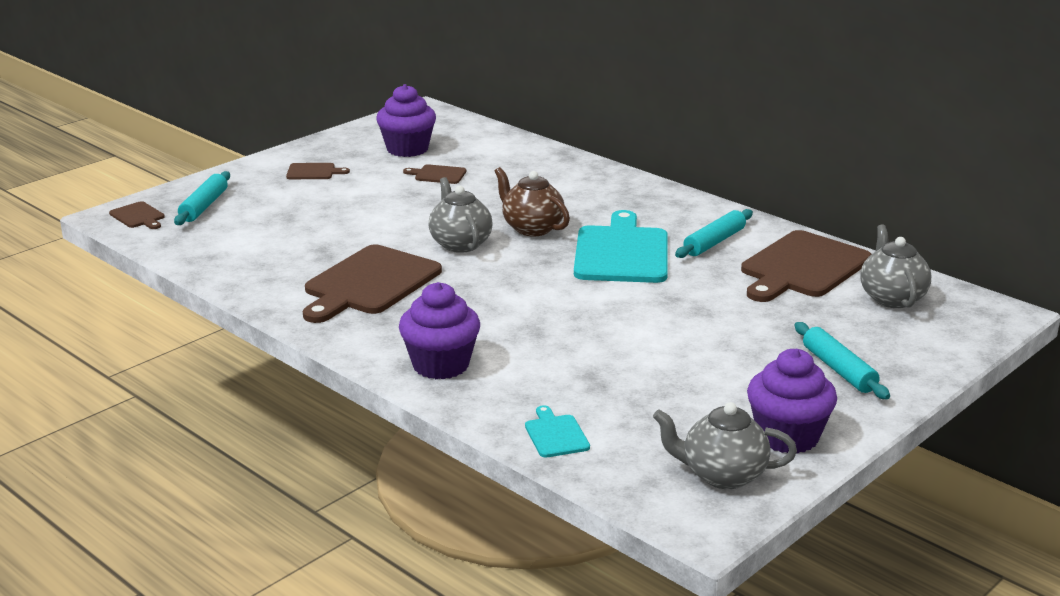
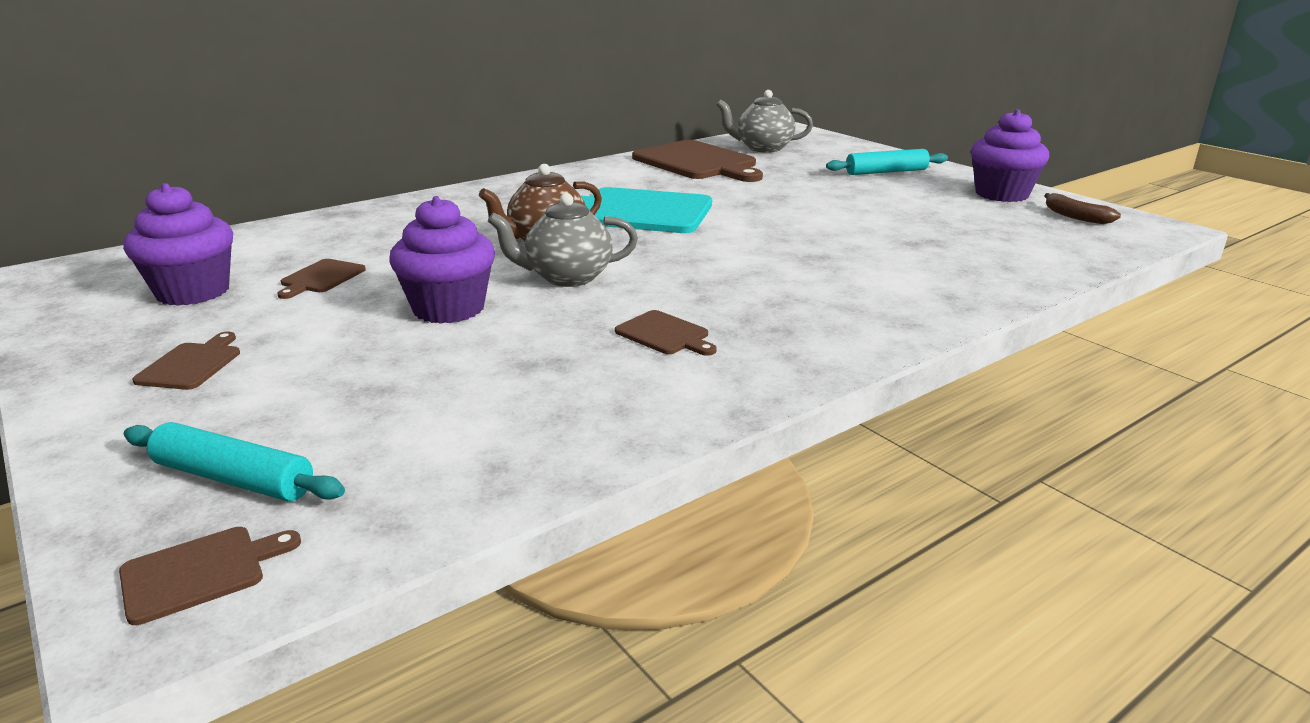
camera: 80 degrees left, 0 degrees up
brown cutting board [303,245,442,323] -> brown cutting board [615,310,717,356], size x0.45
purple cupcake [399,282,480,379] -> purple cupcake moved to [389,196,495,324]
turquoise cutting board [525,405,590,458] -> none
grey teapot [653,402,797,489] -> brown banana [1044,193,1121,224]
turquoise rolling pin [675,209,753,258] -> none

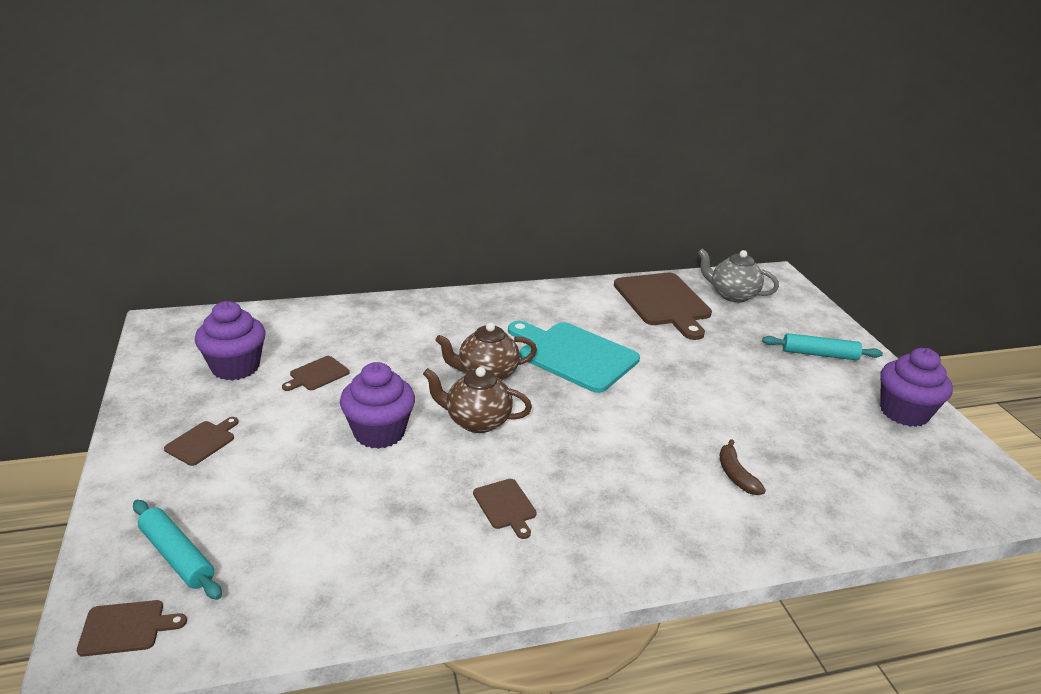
camera: 20 degrees right, 5 degrees up
grey teapot [488,193,638,287] -> brown teapot [423,367,532,433]
brown banana [1044,193,1121,224] -> brown banana moved to [720,439,766,495]

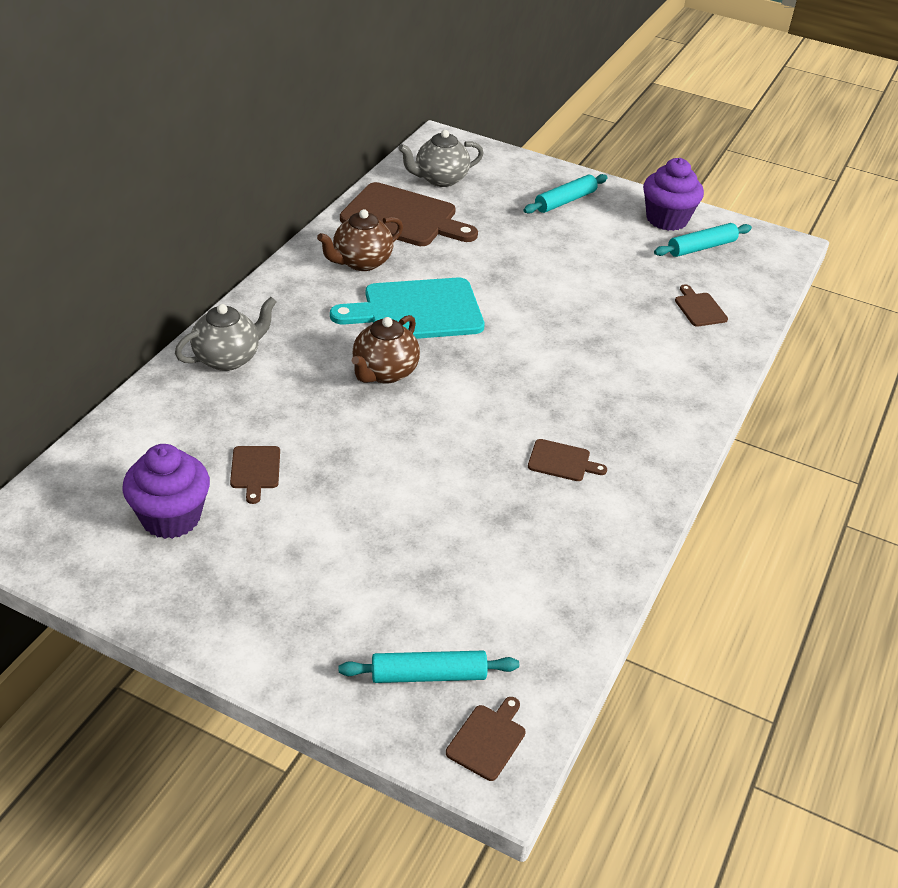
camera: 50 degrees left, 10 degrees up
brown cutting board [164,417,239,466] -> brown cutting board moved to [675,284,728,327]
purple cupcake [340,362,415,449] -> none
brown teapot [423,367,532,433] -> brown teapot moved to [317,209,403,271]
brown banana [720,439,766,495] -> none
none -> grey teapot [175,297,277,371]
none -> turquoise rolling pin [654,223,752,257]

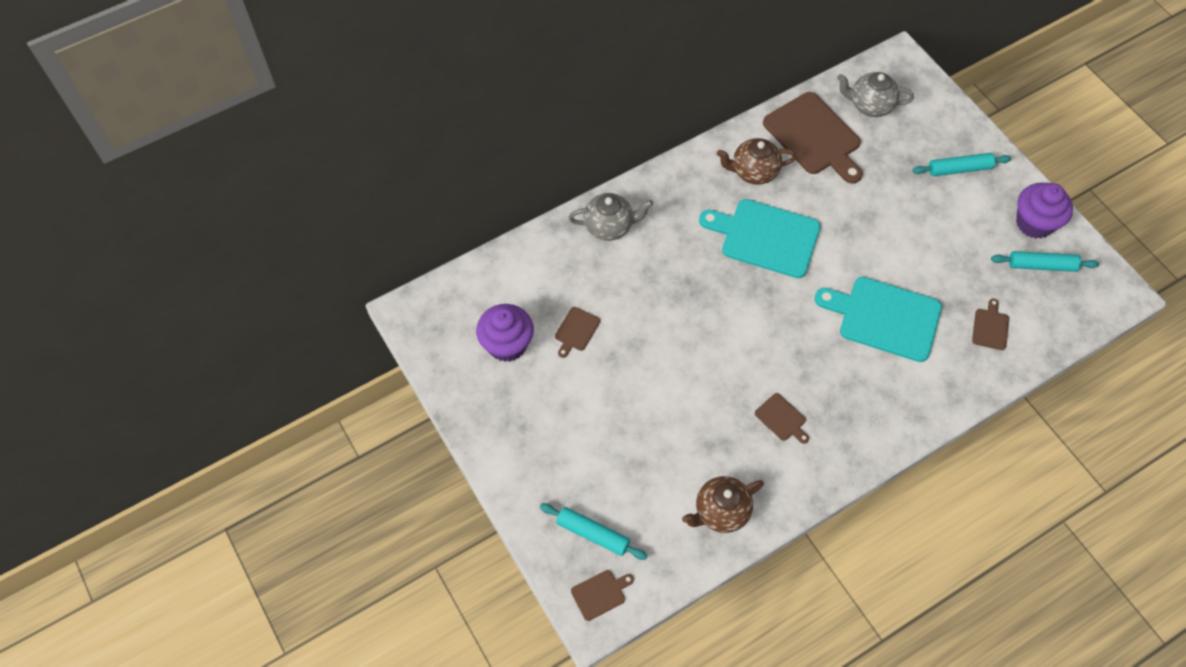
camera: 35 degrees right, 20 degrees up
brown teapot [352,315,420,384] -> brown teapot moved to [682,476,764,533]
none -> turquoise cutting board [815,277,942,362]

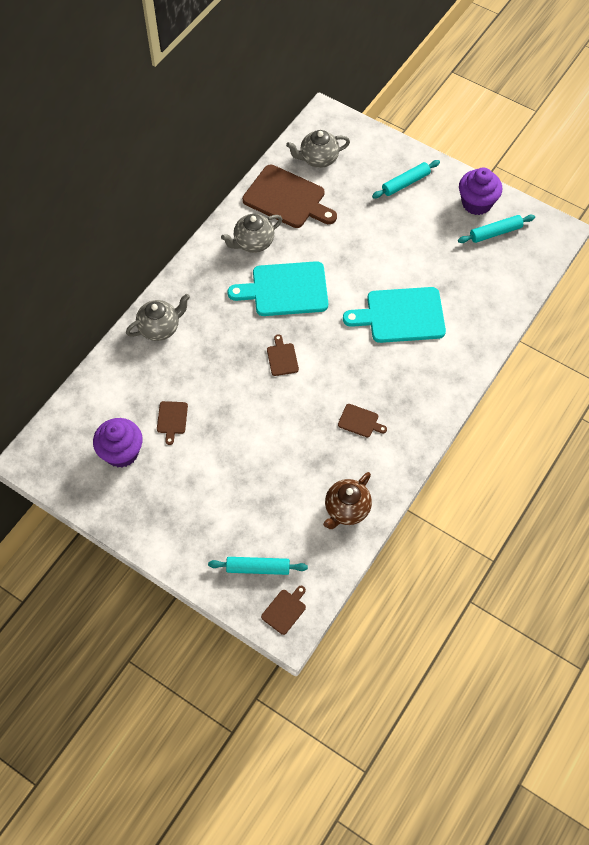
camera: 25 degrees left, 0 degrees up
brown teapot [717,138,797,185] -> grey teapot [221,214,282,253]
brown cutting board [972,299,1009,350] -> brown cutting board moved to [267,334,299,376]

